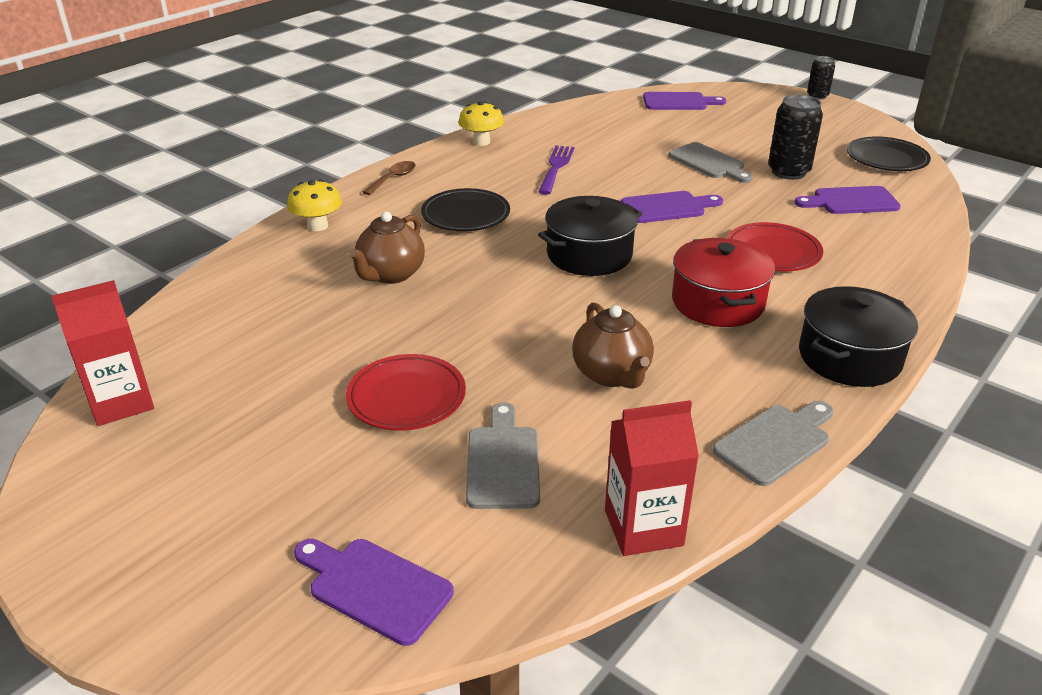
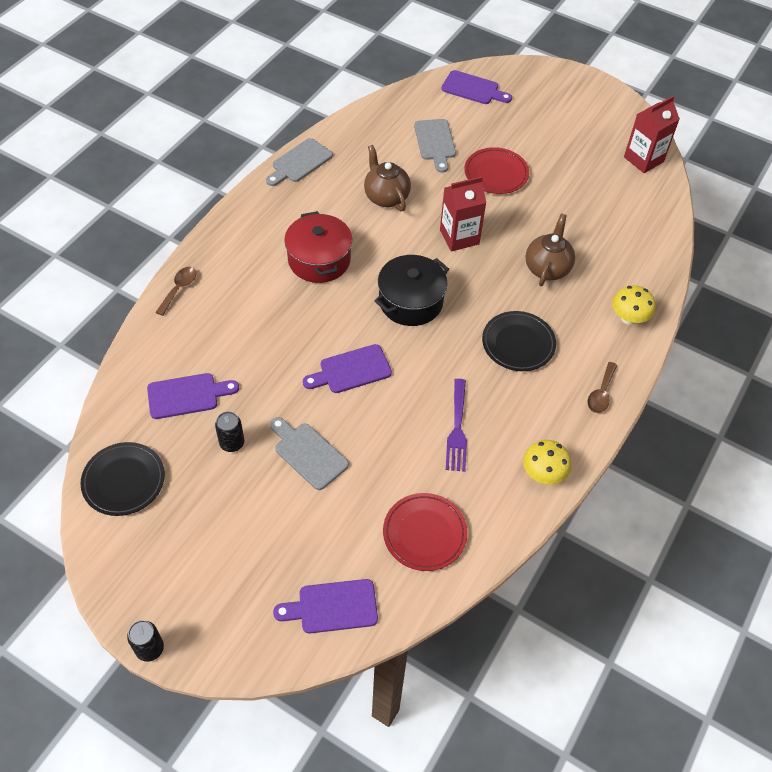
camera: 170 degrees right, 20 degrees up
red carton [605,400,699,556] -> red carton moved to [440,176,486,251]
red plate [727,222,823,271] -> red plate moved to [383,493,467,571]
black can [768,95,823,180] -> black can [215,412,244,452], size x0.60
black pot [799,286,918,387] -> none
none -> brown spoon [155,267,197,316]

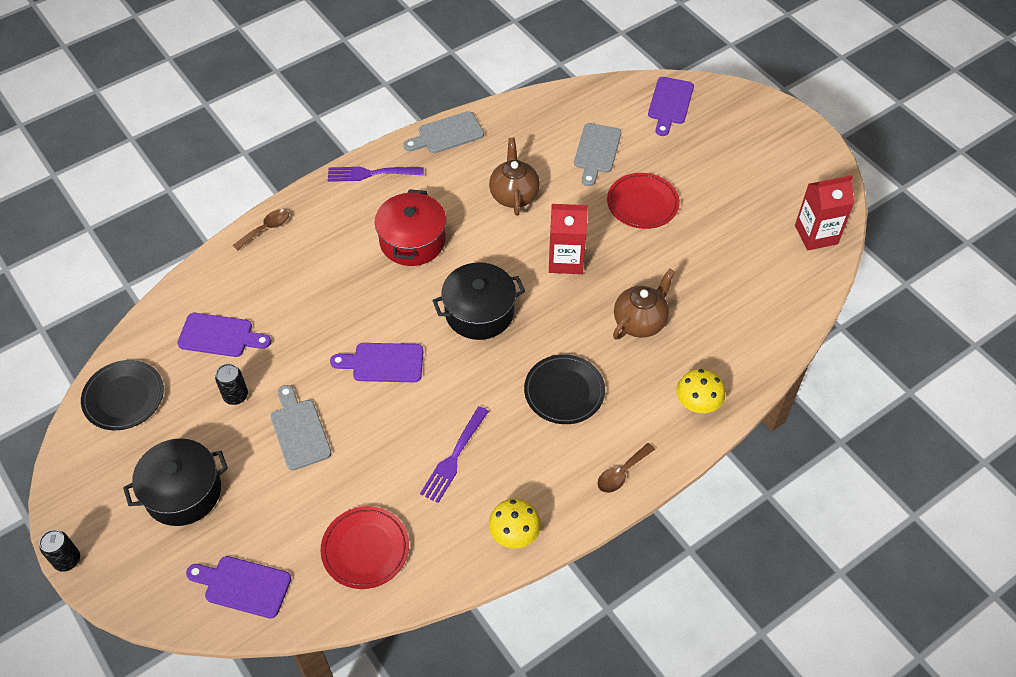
camera: 25 degrees right, 0 degrees up
purple cutting board [442,70,512,104] -> purple cutting board turned 60 degrees clockwise [648,77,694,136]
none -> black pot [123,438,228,526]
none -> purple fork [328,167,424,182]

